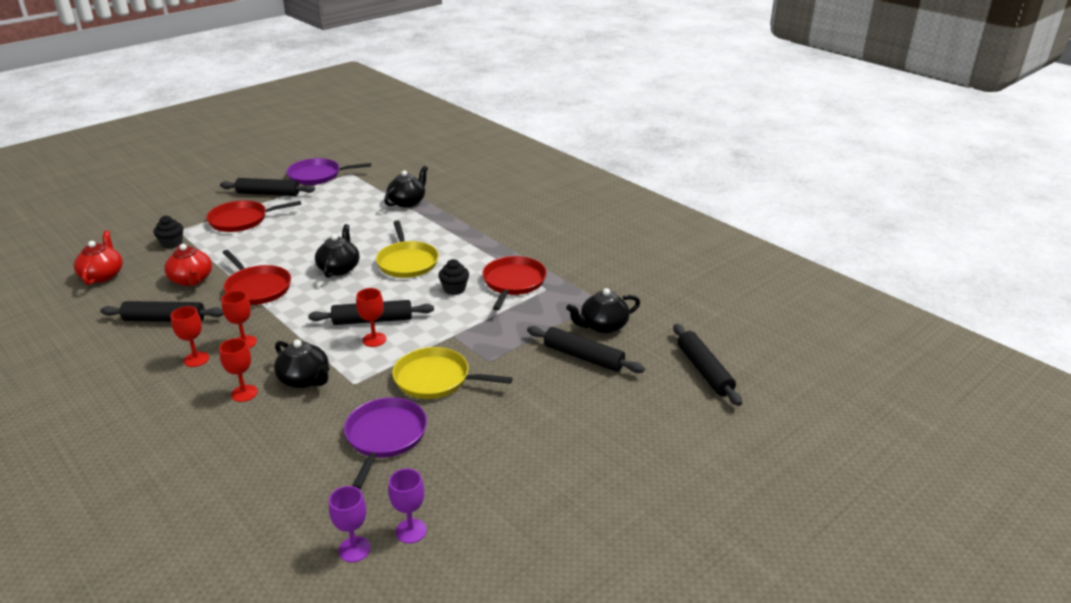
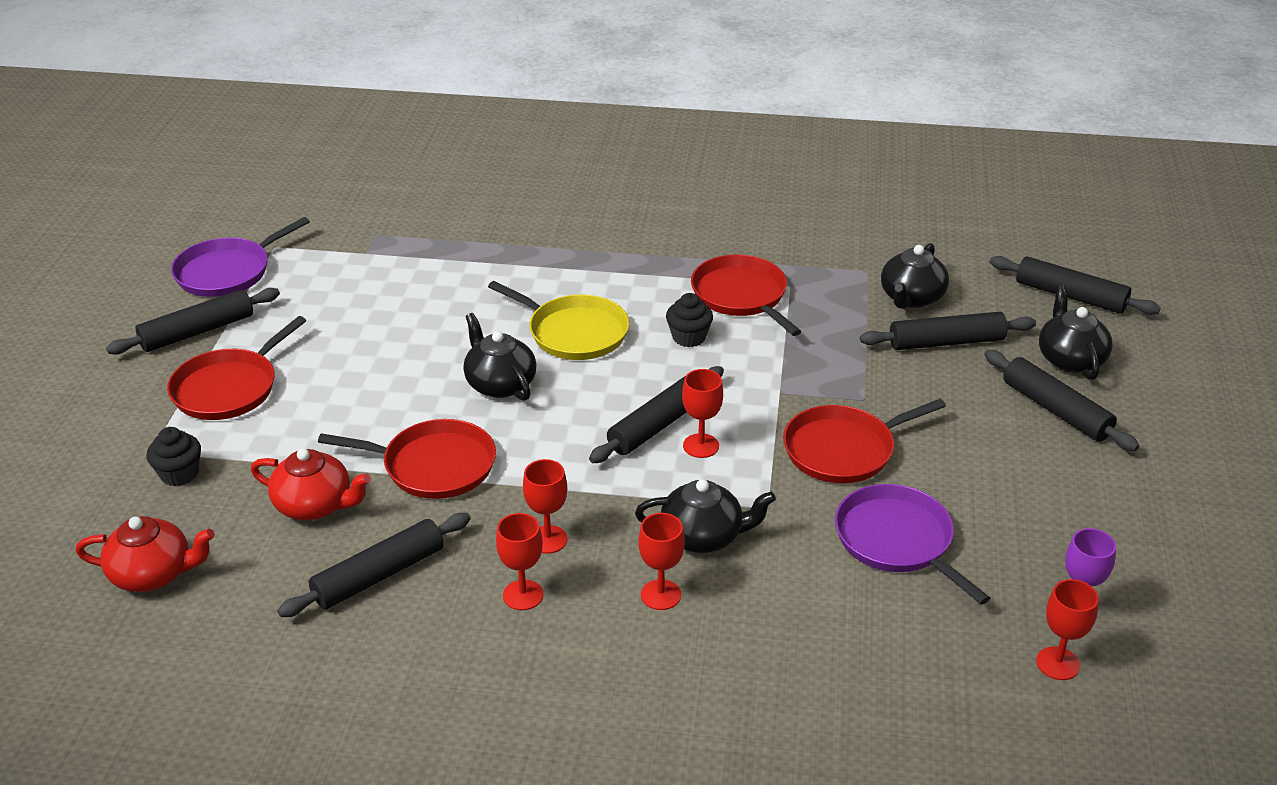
camera: 40 degrees left, 5 degrees up
red teapot [74,230,123,285] -> red teapot turned 135 degrees clockwise [76,516,215,592]
purple goblet [329,486,371,562] -> red goblet [1036,579,1099,680]
black teapot [384,166,428,208] -> black teapot moved to [1039,285,1113,380]
yellow pan [392,347,513,399] -> red pan [783,399,946,483]
none -> black rolling pin [984,350,1139,451]

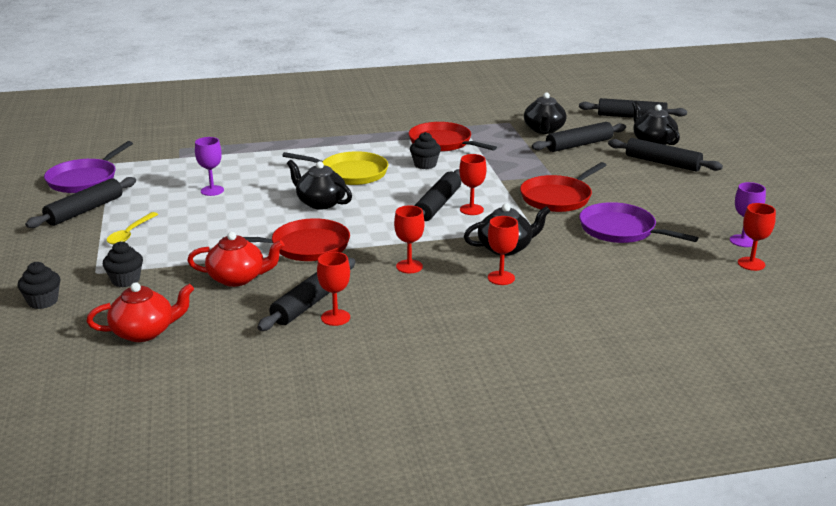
camera: 20 degrees left, 10 degrees down
red pan [167,316,306,420] -> yellow spoon [107,212,158,245]
red goblet [496,513,543,610] -> red goblet moved to [317,252,350,326]
none -> black cupcake [18,262,60,309]
none -> purple goblet [195,137,224,196]

